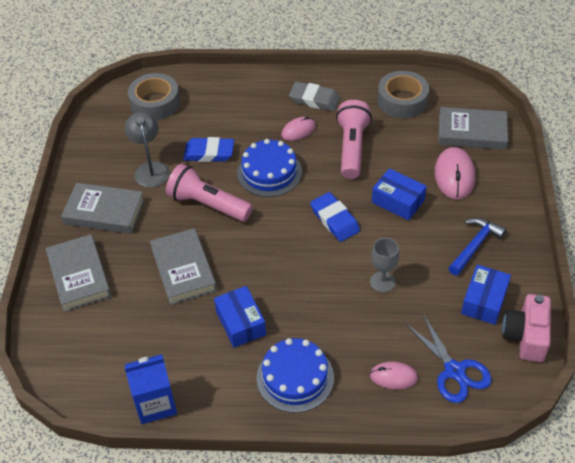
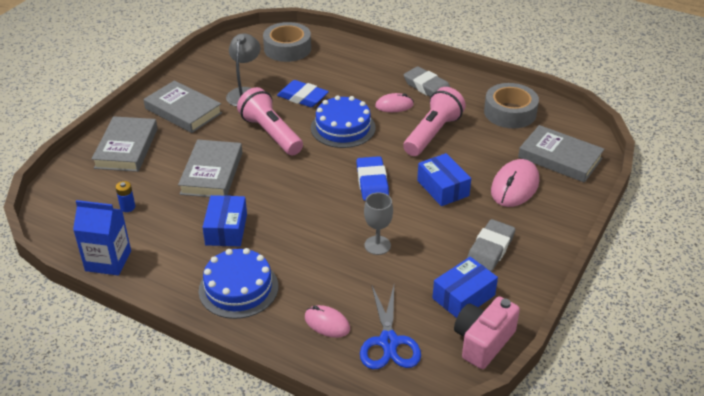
camera: 25 degrees right, 10 degrees down
blue hammer [448,218,506,276] -> grey eraser [467,219,515,271]
none -> blue battery [115,181,135,212]

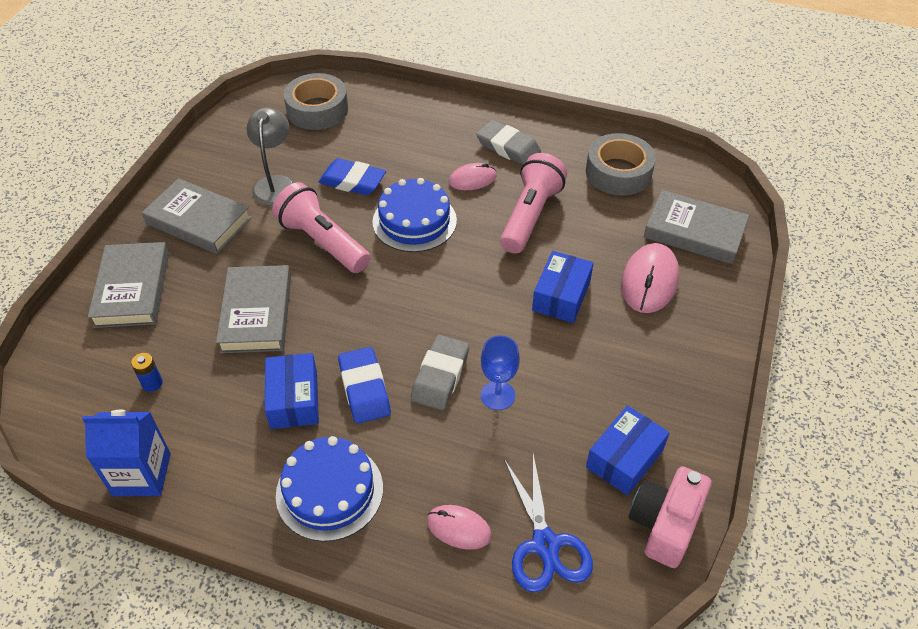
camera: 10 degrees left, 10 degrees up
blue eraser [356,156,389,201] -> blue eraser moved to [338,347,391,424]
grey goblet [364,192,393,255] -> blue goblet [481,335,520,410]
blue box [417,153,471,206] -> blue box turned 60 degrees clockwise [532,251,594,323]
grey eraser [467,219,515,271] -> grey eraser moved to [411,335,469,410]

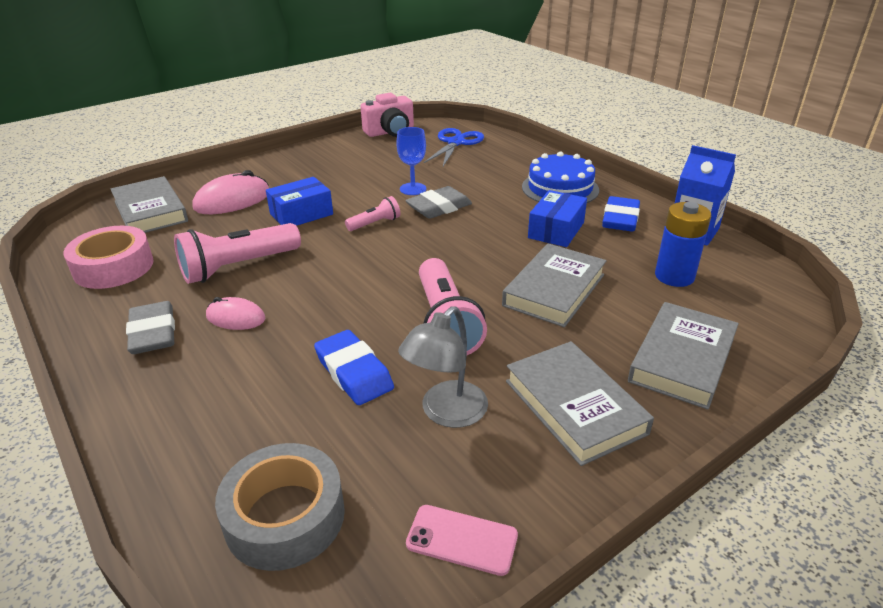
camera: 145 degrees left, 15 degrees down
blue battery [131,353,163,392] -> blue battery [655,202,711,287], size x1.95
blue eraser [338,347,391,424] -> blue eraser moved to [602,196,640,232]
blue cake [372,178,457,252] -> none
pink mouse [427,505,492,550] -> none
grey tape [586,133,656,196] -> pink tape [63,226,154,289]
blue box [586,406,669,496] -> none
none -> pink flashlight [345,196,400,231]
none -> pink phone [406,505,518,576]

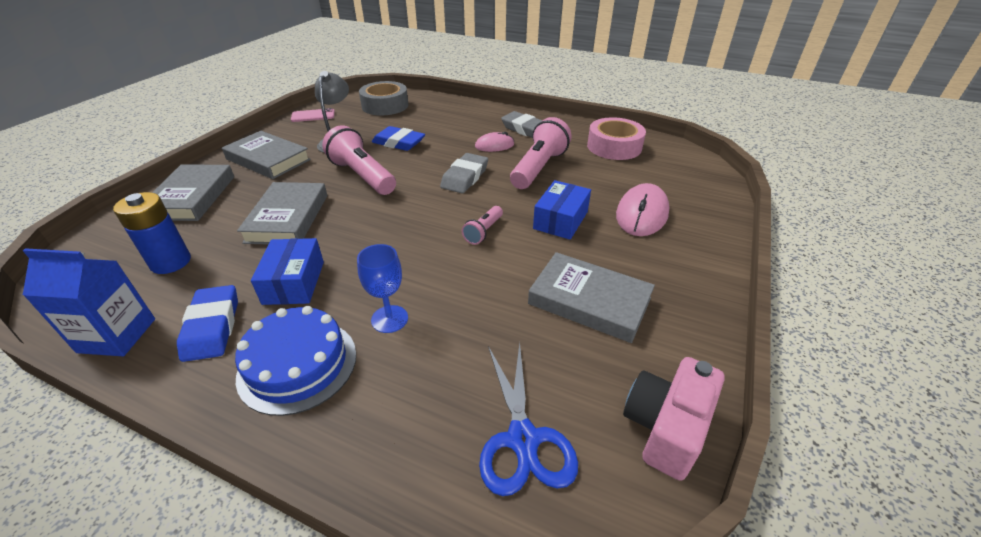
camera: 150 degrees right, 5 degrees up
grey book [110,176,188,233] -> grey book moved to [528,252,655,343]
blue goblet [396,127,426,195] -> blue goblet moved to [357,244,408,333]
grey eraser [406,186,472,219] -> grey eraser moved to [440,153,488,193]

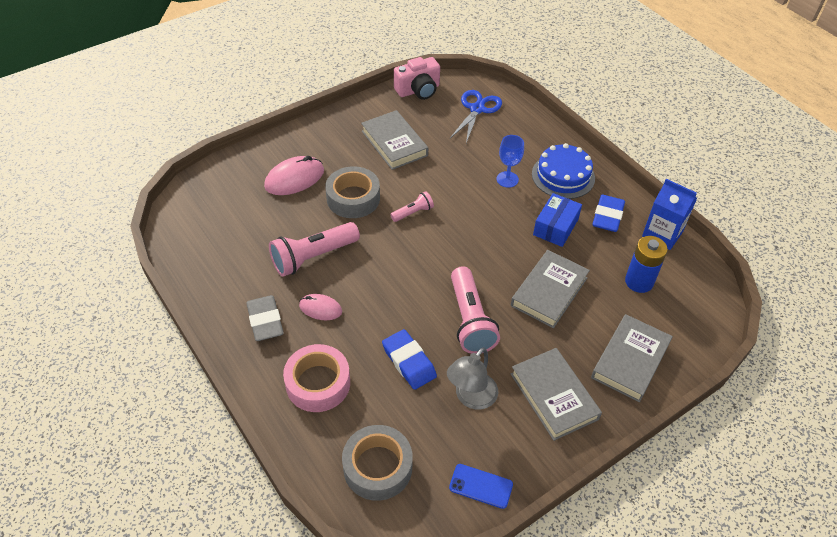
camera: 150 degrees left, 10 degrees up
pink phone [291,108,335,122] -> blue phone [449,464,513,509]
grey eraser [440,153,488,193] -> none
blue box [533,180,591,240] -> grey tape [325,166,380,218]
pink tape [587,117,646,160] -> pink tape moved to [283,344,350,412]

